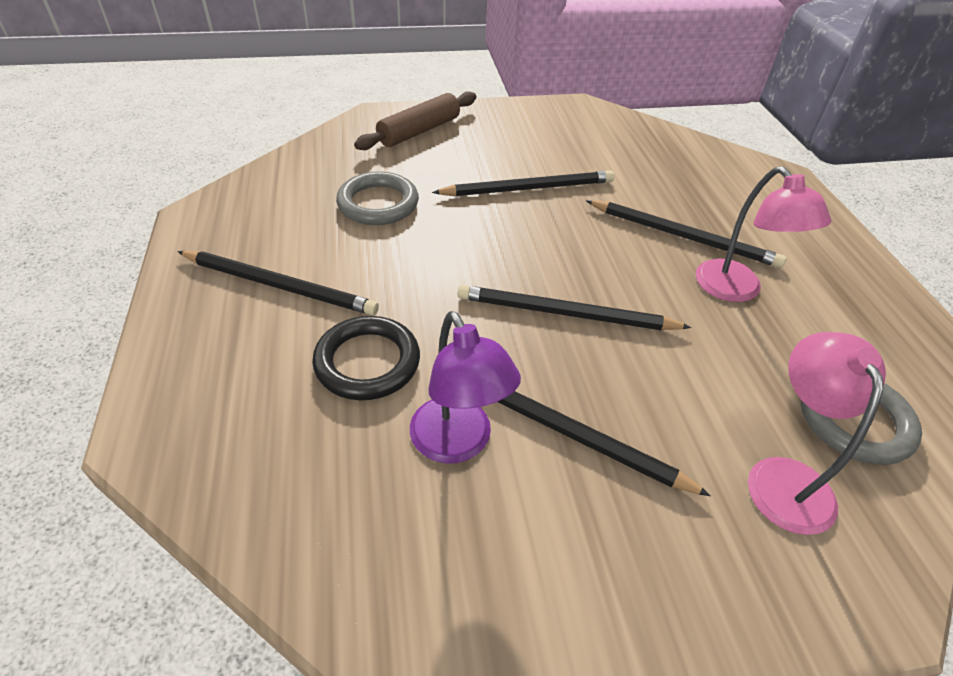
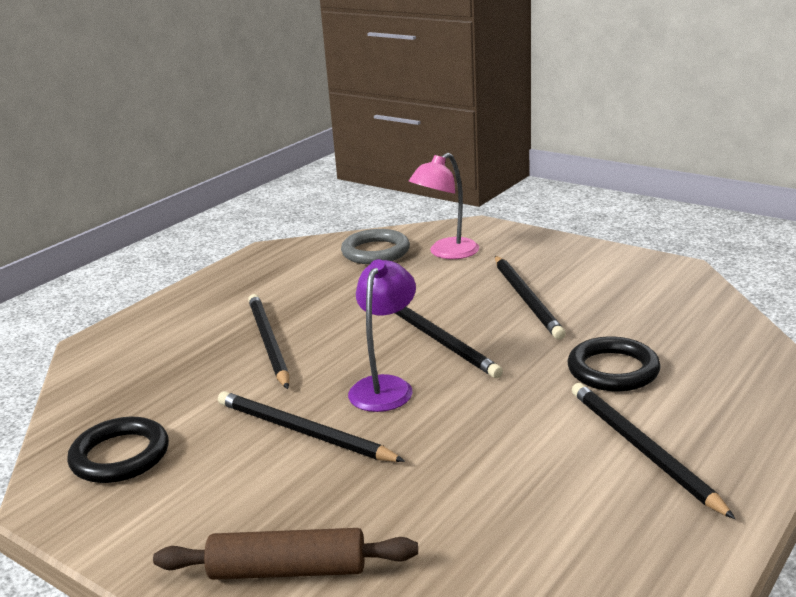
camera: 130 degrees left, 20 degrees down
grey ring [336,171,419,225] -> none
purple lamp [410,311,521,464] -> purple lamp moved to [348,259,416,412]
pink lamp [696,166,832,302] -> none
none -> black ring [67,417,169,483]

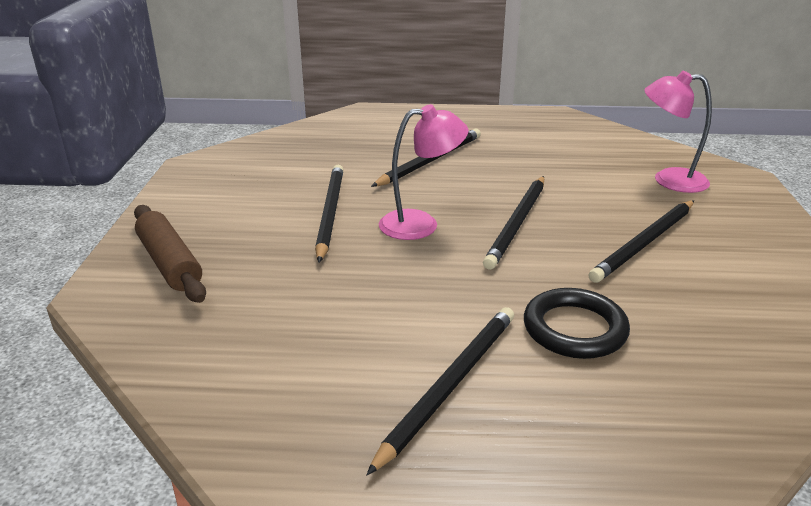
camera: 55 degrees right, 5 degrees up
black ring [67,417,169,483] -> none
grey ring [341,229,410,264] -> none
purple lamp [348,259,416,412] -> pink lamp [379,104,468,240]

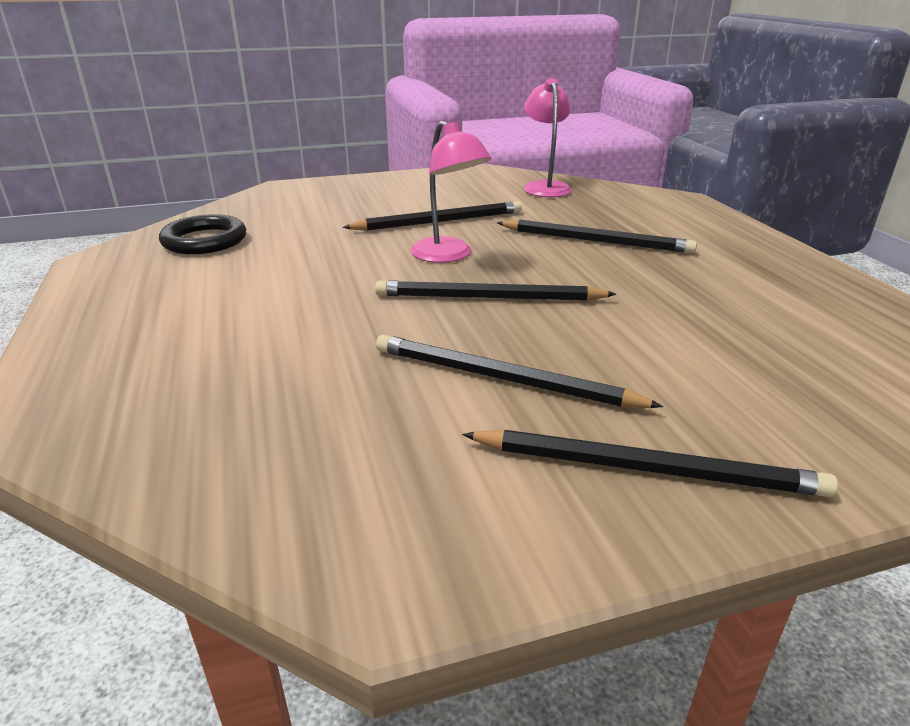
camera: 70 degrees right, 0 degrees up
brown rolling pin [134,205,206,303] -> none
black pencil [367,307,514,475] -> black pencil moved to [462,430,838,497]
black ring [524,288,630,359] -> black ring moved to [159,214,246,254]
pink lamp [644,71,712,193] -> pink lamp moved to [524,78,572,197]

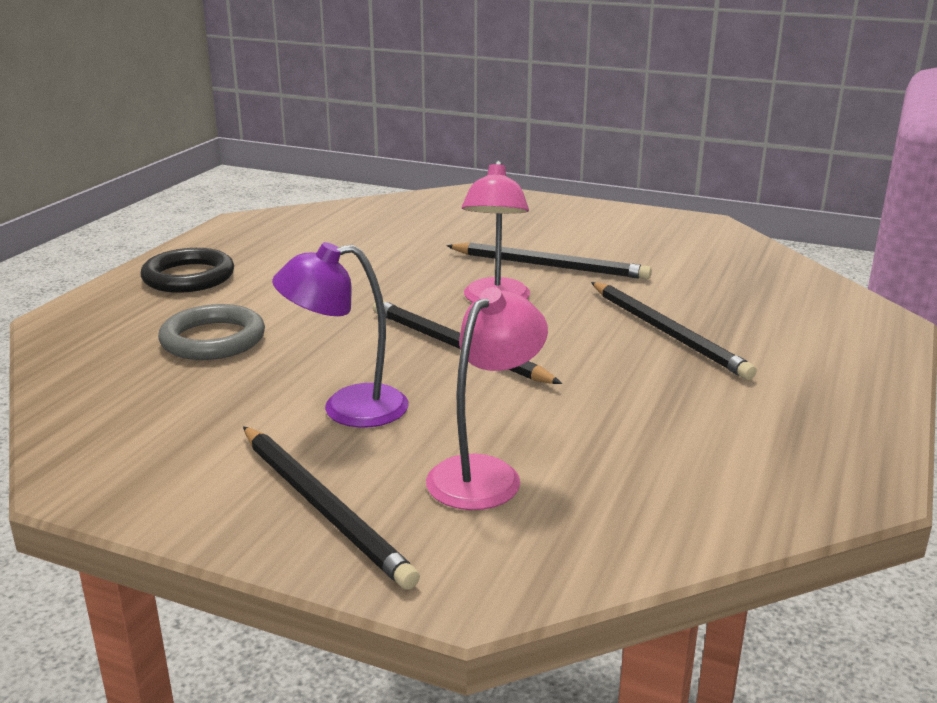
camera: 40 degrees right, 5 degrees down
black ring [159,214,246,254] -> black ring moved to [141,248,234,293]
black pencil [376,335,663,408] -> purple lamp [272,242,408,428]
pink lamp [524,78,572,197] -> pink lamp moved to [426,287,548,510]
none -> grey ring [158,304,265,360]

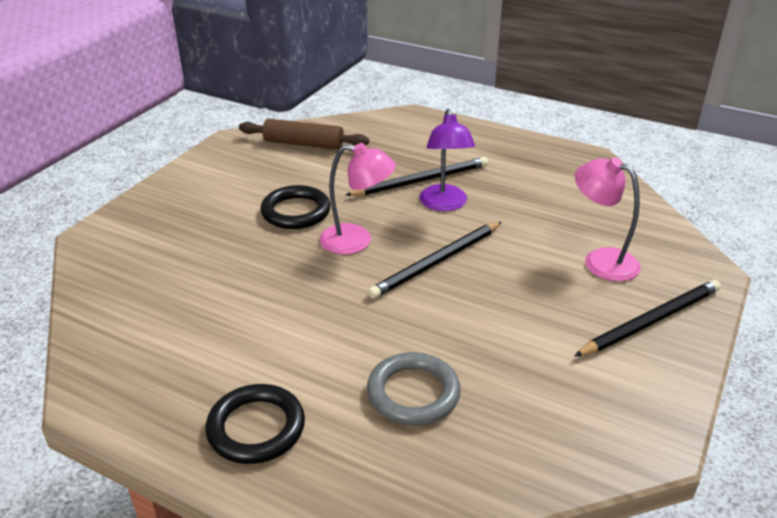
camera: 85 degrees left, 10 degrees up
purple lamp [272,242,408,428] -> purple lamp moved to [419,109,475,211]
black pencil [446,243,652,279] -> black ring [261,185,331,229]
none -> brown rolling pin [239,119,369,150]

